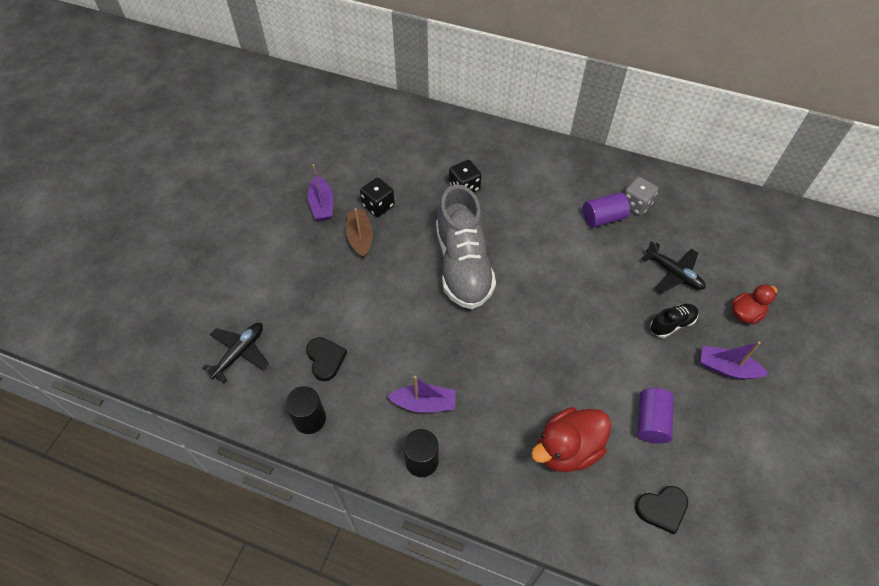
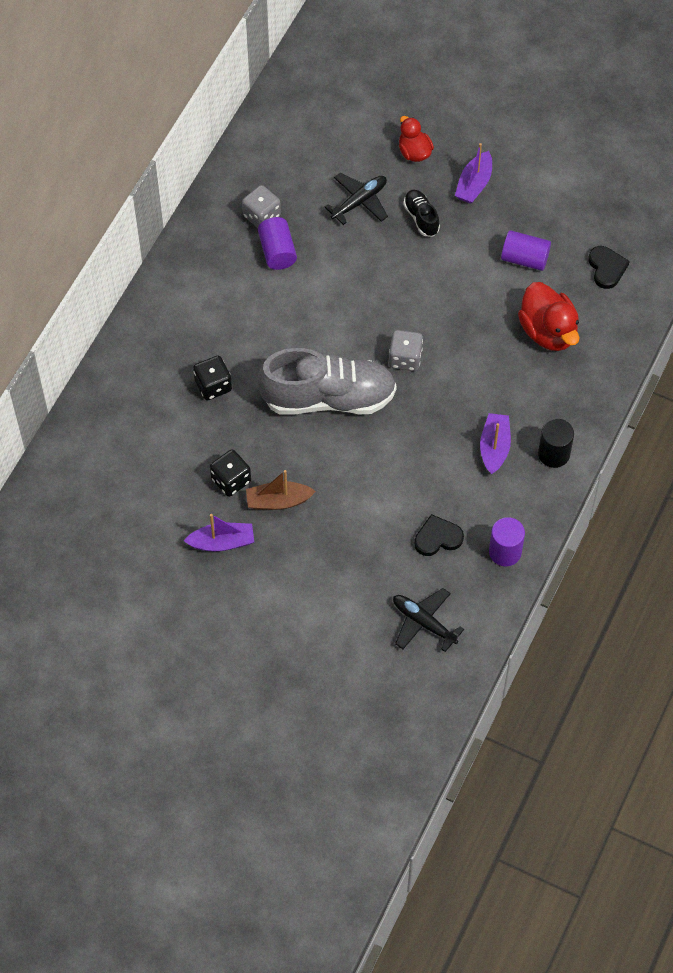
camera: 85 degrees left, 5 degrees up
black cylinder [285,386,326,434] -> purple cylinder [489,517,525,566]
none -> grey dice [389,330,423,371]

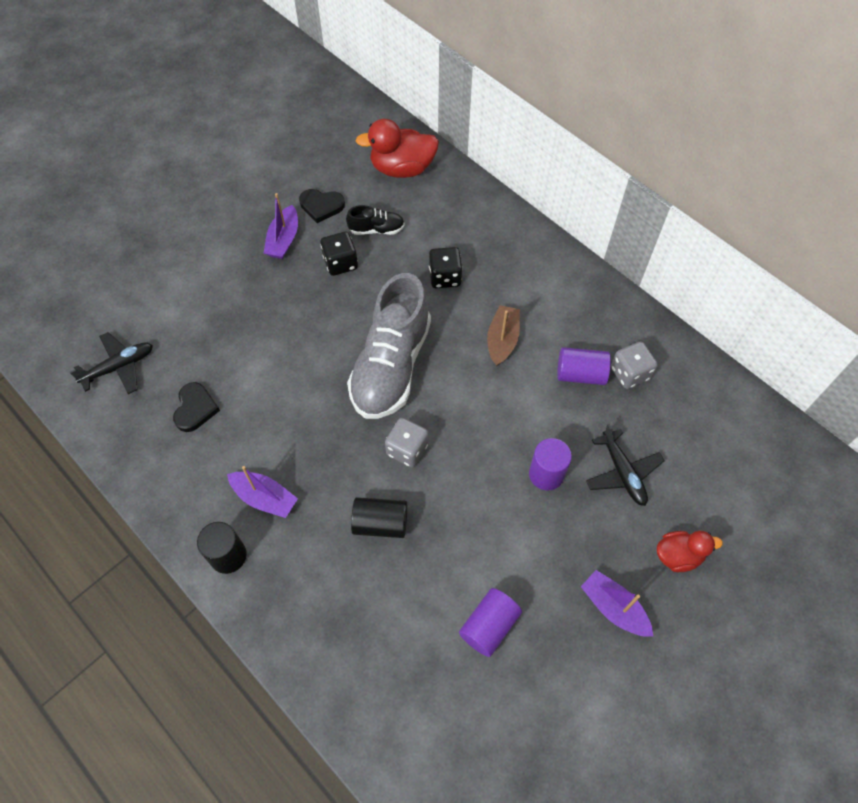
camera: 110 degrees right, 0 degrees up
brown boat [246,470,316,510] -> brown boat moved to [487,305,520,366]
black shoe [403,190,440,236] -> black shoe moved to [346,205,405,235]
purple cylinder [489,517,525,566] -> purple cylinder moved to [529,438,572,490]
red duck [518,282,580,351] -> red duck moved to [356,119,439,178]
black heart [589,246,630,289] -> black heart moved to [299,189,345,223]
none -> black cylinder [351,497,407,538]

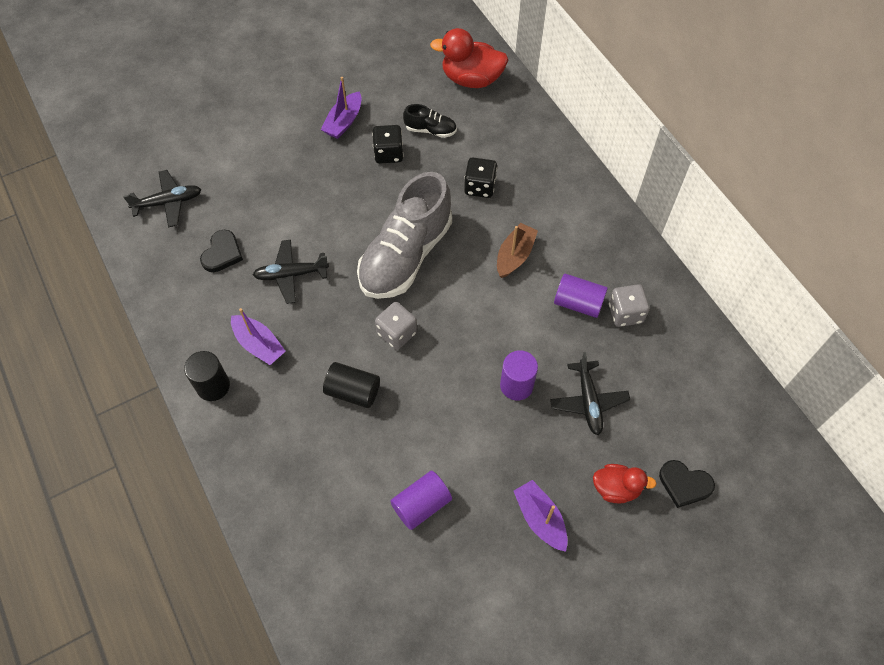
camera: 15 degrees right, 0 degrees up
black heart [299,189,345,223] -> black heart moved to [659,460,715,508]
none -> black plane [253,240,329,304]

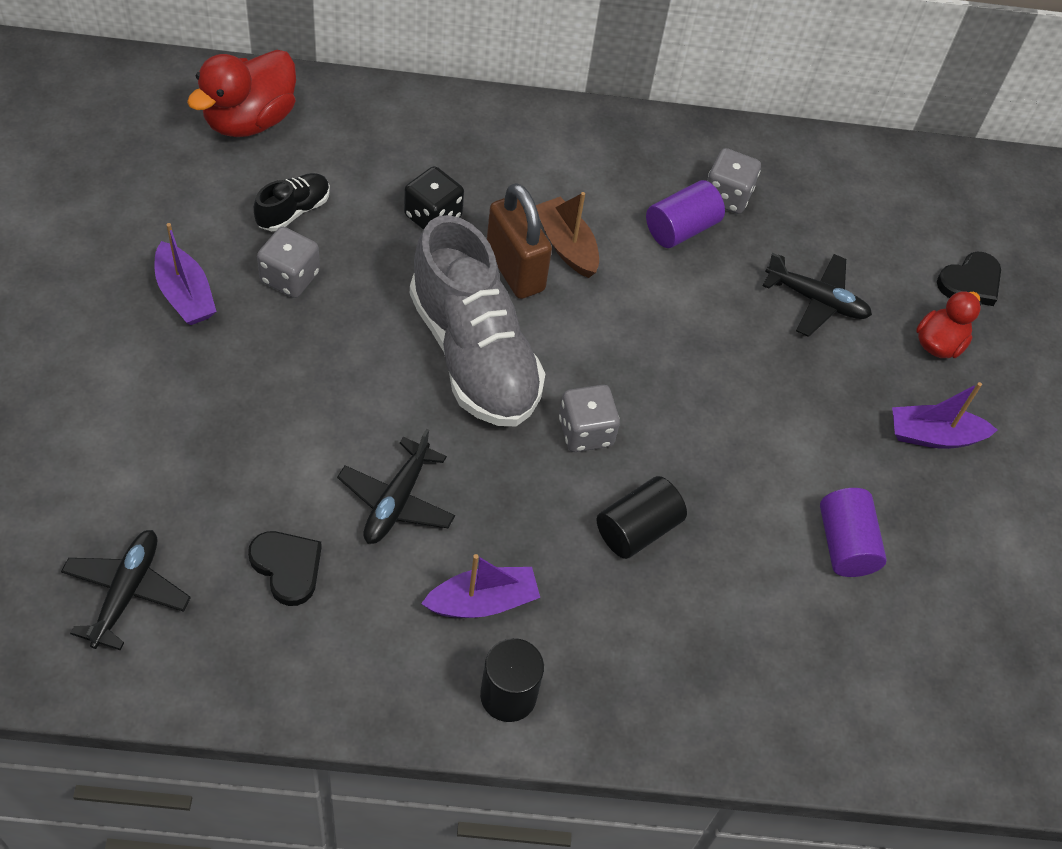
camera: 65 degrees left, 5 degrees down
black dice [372,125,403,164] -> grey dice [257,227,320,298]
purple cylinder [500,350,538,401] -> none
none -> brown padlock [487,183,552,299]

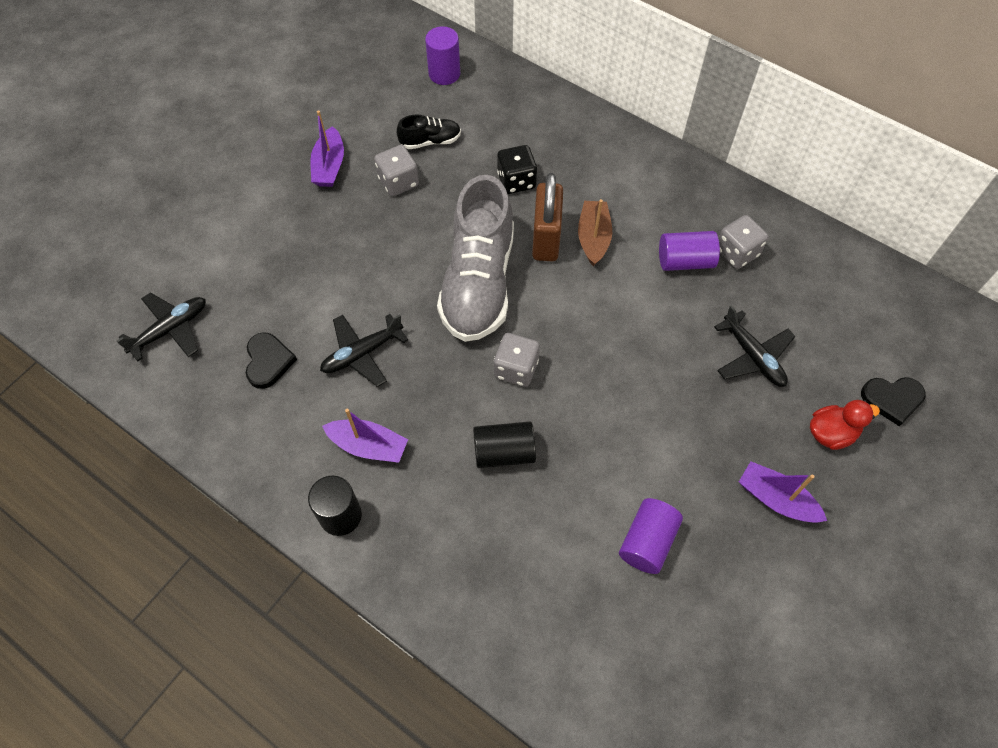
camera: 40 degrees right, 5 degrees up
red duck [187,50,296,137] -> purple cylinder [425,26,460,85]

